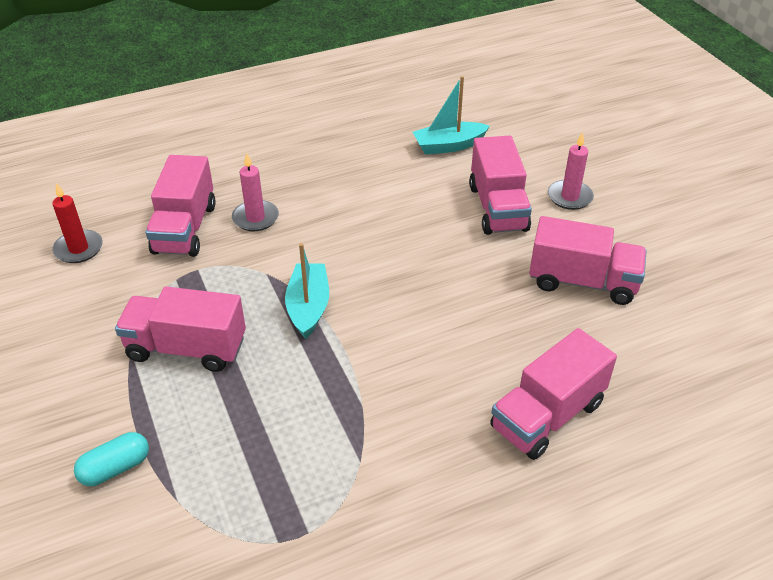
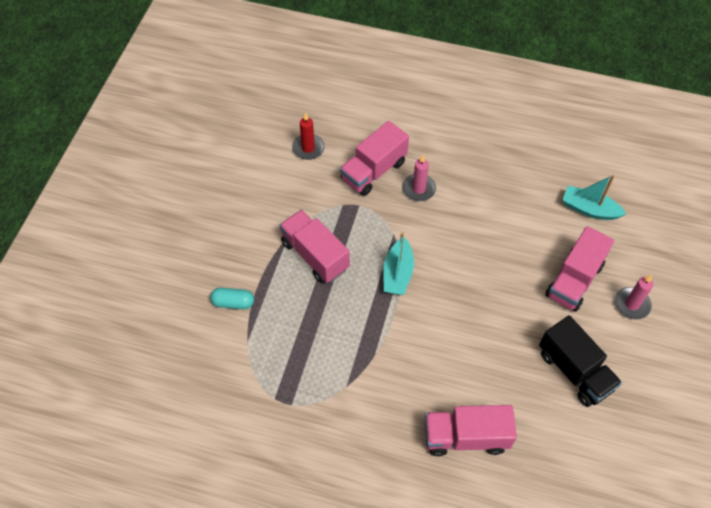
camera: 40 degrees right, 15 degrees up
turquoise boat [285,243,329,339] -> turquoise boat turned 150 degrees clockwise [383,232,414,295]
pink truck [529,216,647,305] -> black truck [539,315,622,407]

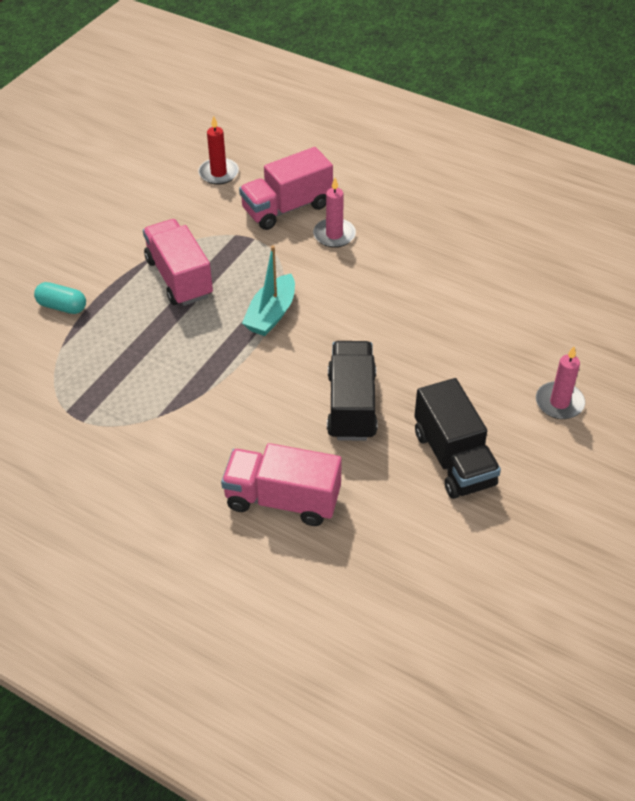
camera: 15 degrees right, 10 degrees down
pink truck [545,226,614,312] -> none
turquoise boat [562,175,626,220] -> none
none -> black truck [327,341,378,441]

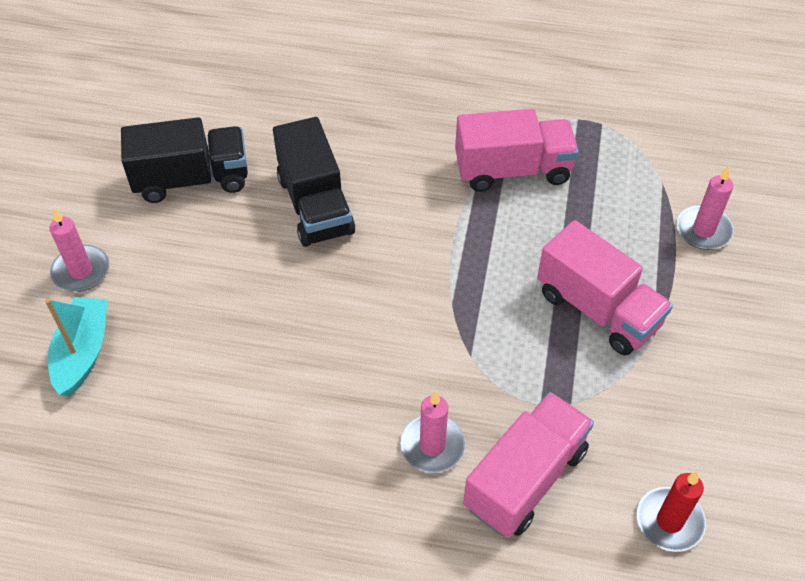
camera: 160 degrees right, 5 degrees up
turquoise capsule [34,282,86,314] -> pink candle [676,166,734,250]
pink truck [221,443,342,526] -> pink truck moved to [455,109,579,192]
turquoise boat [242,245,295,336] -> turquoise boat moved to [45,297,107,397]
black truck [415,378,501,499] -> black truck turned 120 degrees clockwise [121,117,248,203]

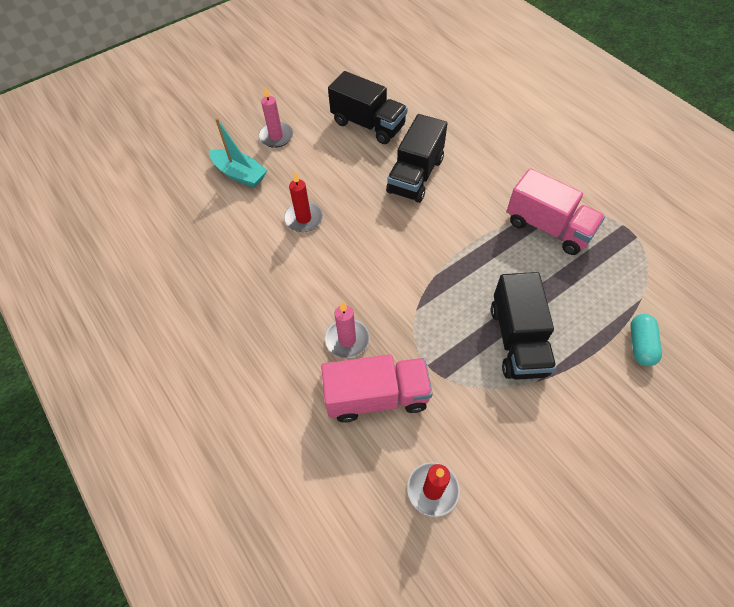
camera: 45 degrees right, 5 degrees up
turquoise boat [45,297,107,397] -> turquoise boat turned 75 degrees clockwise [209,118,267,188]
pink truck [537,220,673,356] -> black truck [491,272,556,380]
pink candle [676,166,734,250] -> turquoise capsule [630,314,662,366]
none -> red candle [284,171,323,232]

